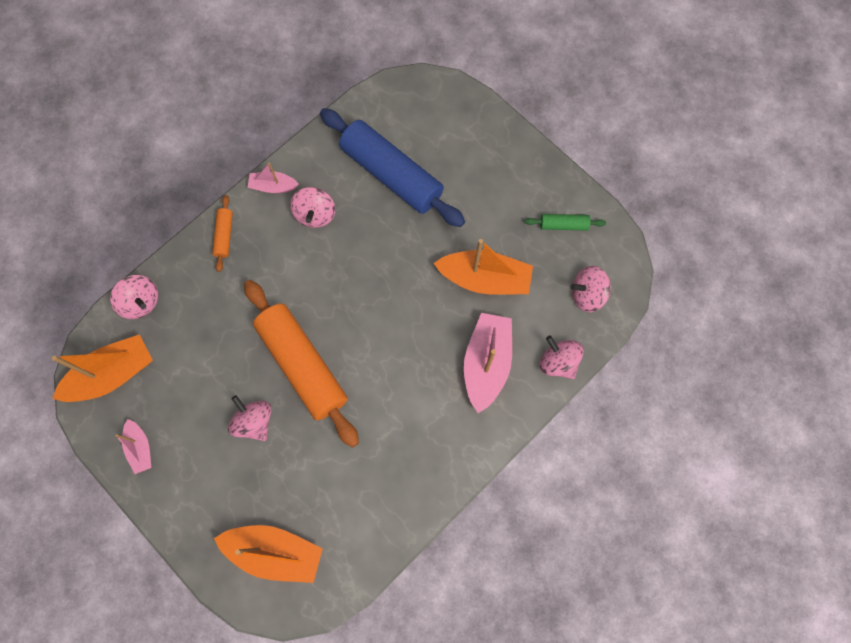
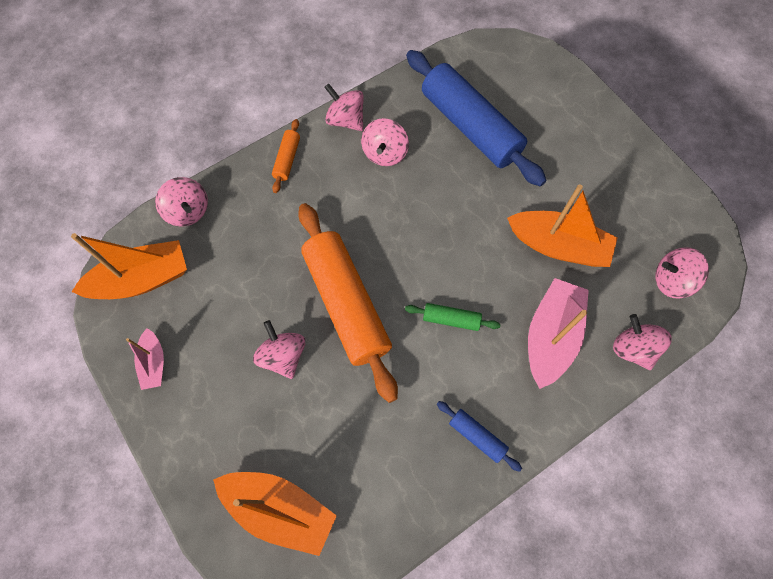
camera: 10 degrees right, 5 degrees down
pink boat [247,162,299,193] -> pink spinning top [324,83,364,131]
green rolling pin [524,214,606,231] -> green rolling pin moved to [405,303,500,331]
none -> blue rolling pin [437,401,522,472]

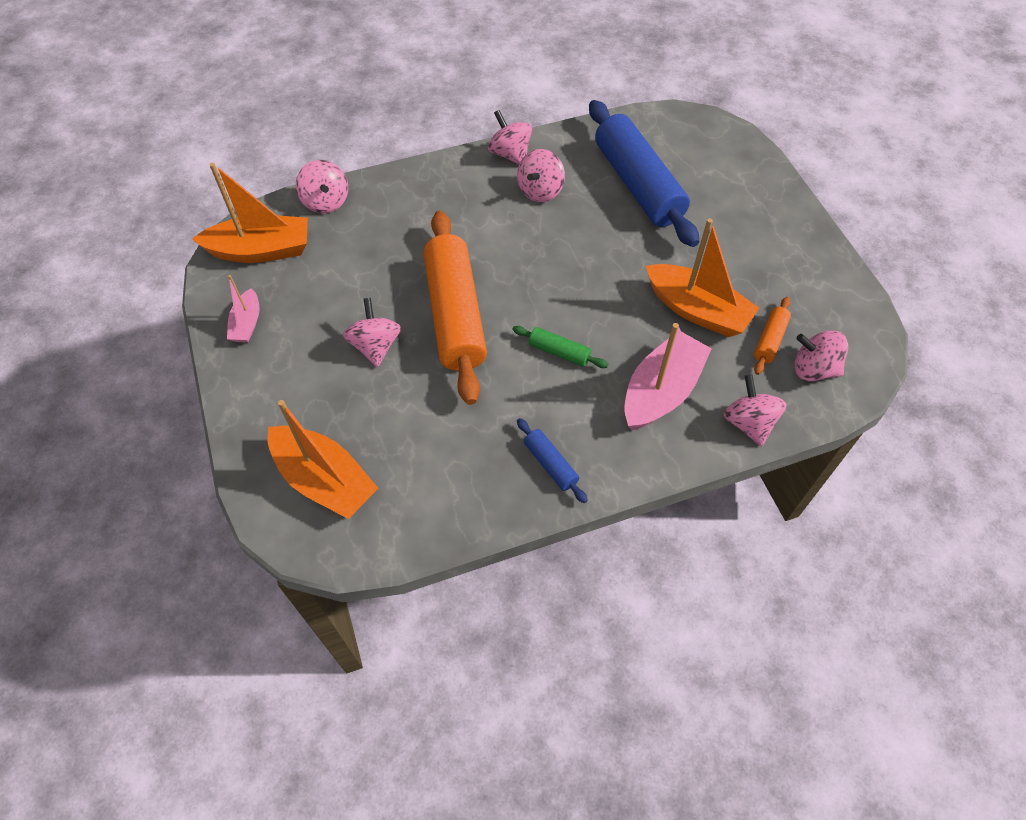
camera: 15 degrees right, 10 degrees down
orange rolling pin [272,119,300,193] -> orange rolling pin moved to [754,297,791,375]

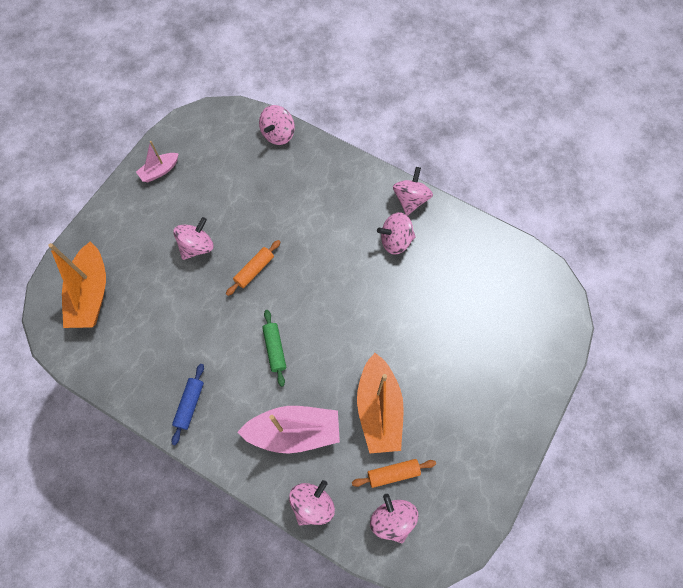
camera: 50 degrees right, 10 degrees up
orange boat [192,163,308,263] -> none
orange rolling pin [424,211,487,405] -> orange rolling pin [226,240,281,296], size x0.43
blue rolling pin [589,100,699,247] -> none

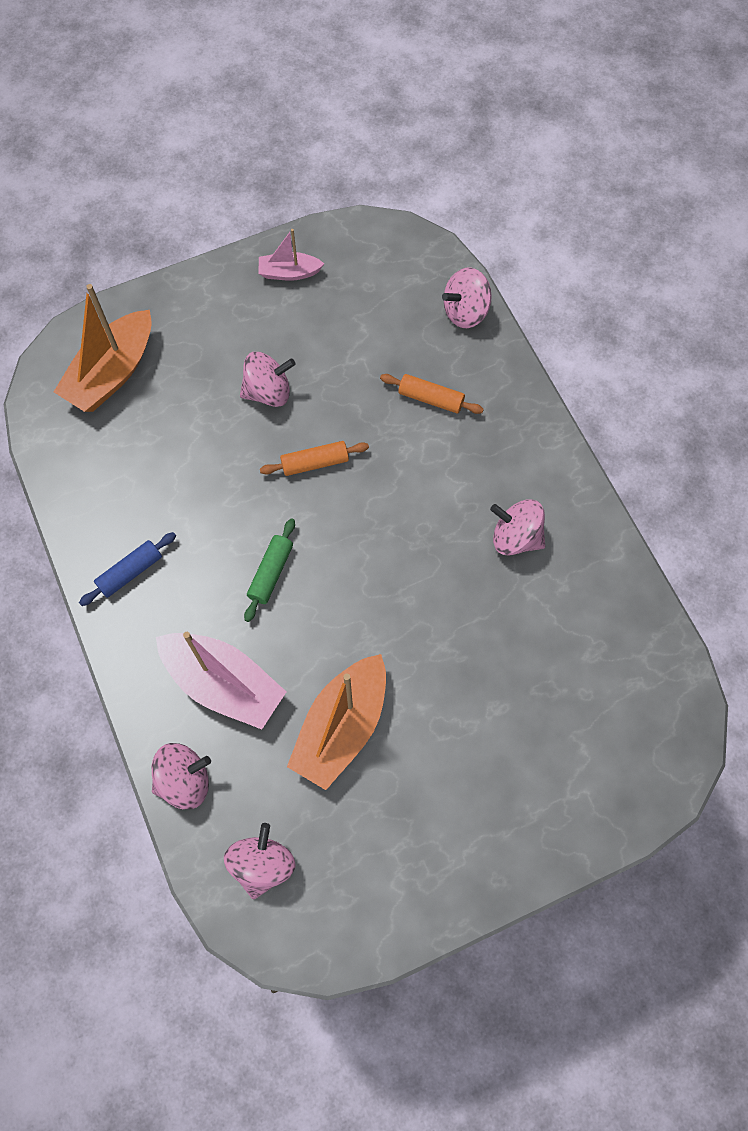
camera: 35 degrees right, 0 degrees up
orange rolling pin [352,459,436,488] -> orange rolling pin moved to [380,374,484,414]
pink spinning top [393,167,433,216] -> none

